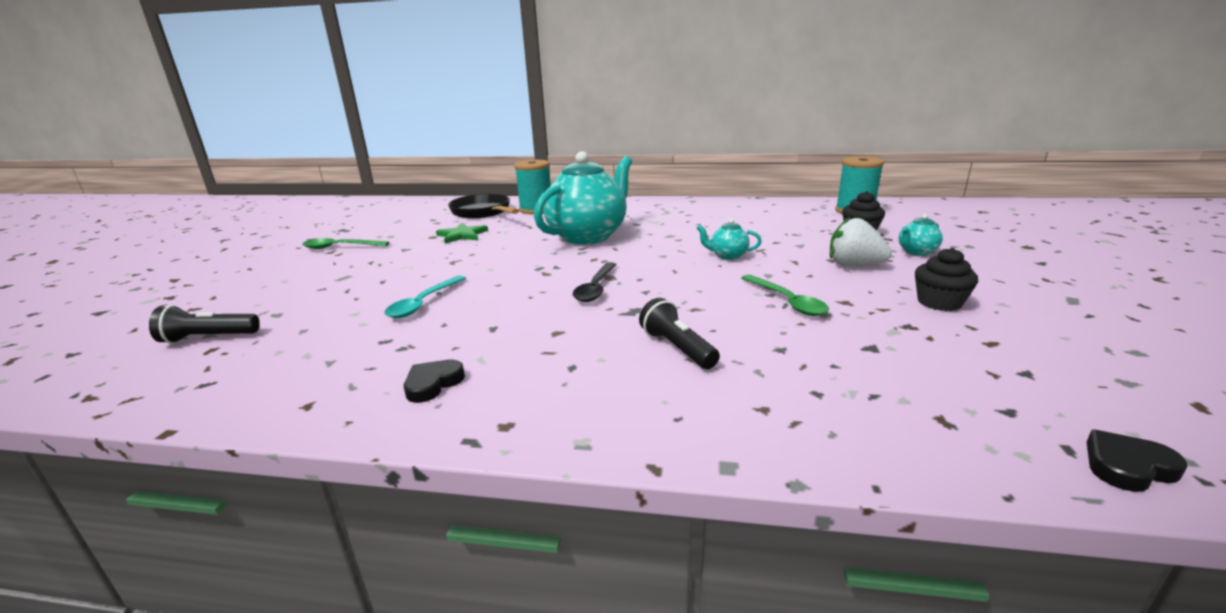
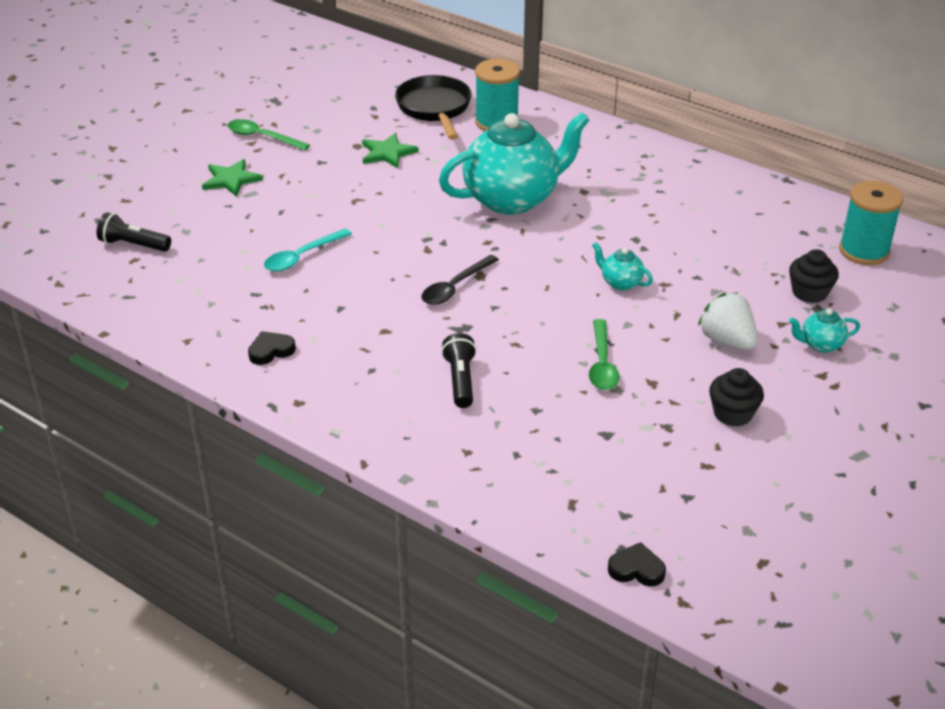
camera: 25 degrees right, 15 degrees up
none -> green star [202,159,263,197]

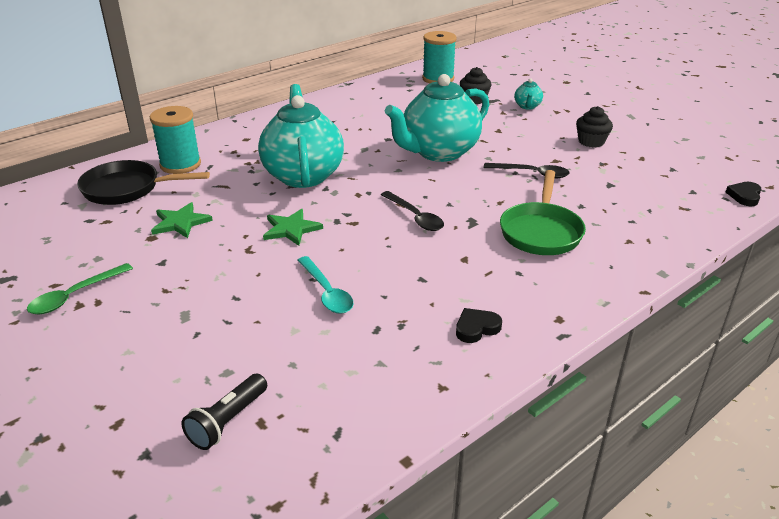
camera: 75 degrees left, 5 degrees down
green star [202,159,263,197] -> green star moved to [263,209,323,246]
black heart [248,331,296,365] -> black heart turned 75 degrees clockwise [456,308,502,343]
black flashlight [441,333,477,408] -> green pan [500,170,586,255]
green spoon [589,319,620,390] -> black spoon [483,163,569,179]
turquoise teapot [592,242,653,291] -> turquoise teapot [385,74,489,162], size x2.46
white strawberry [698,292,758,350] -> none

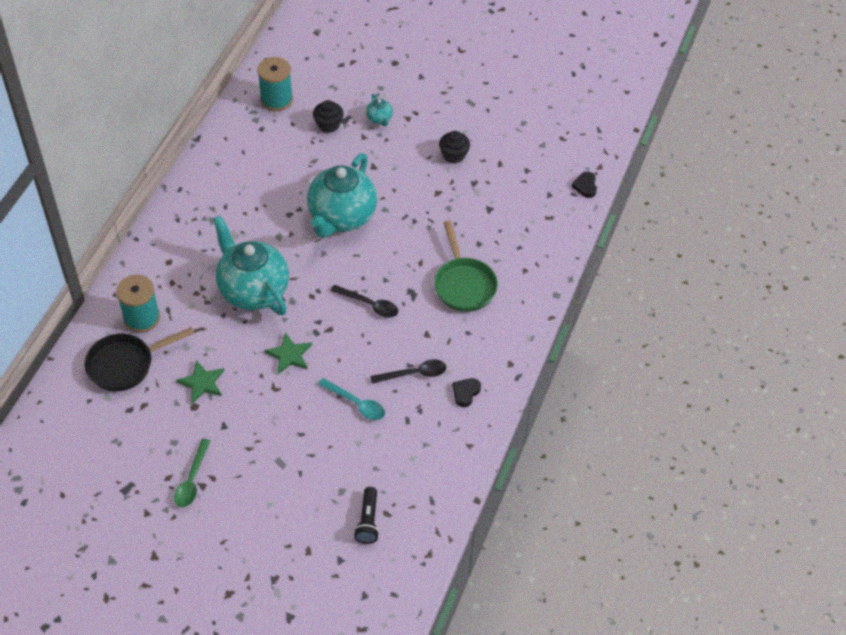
camera: 30 degrees left, 20 degrees up
black spoon [483,163,569,179] -> black spoon moved to [370,359,446,384]

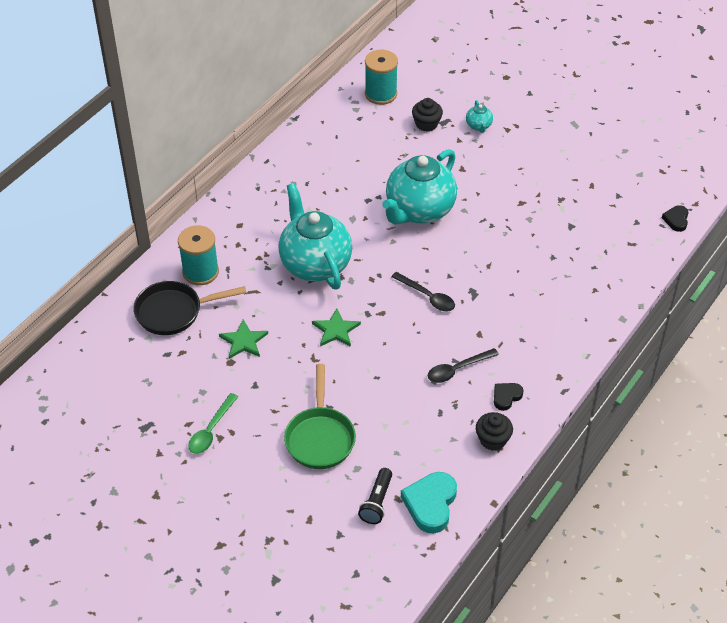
camera: 15 degrees right, 5 degrees down
turquoise spoon [318,378,385,420] -> none
black spoon [370,359,446,384] -> black spoon turned 150 degrees clockwise [428,348,499,383]
green pan [434,221,498,312] -> green pan moved to [284,364,356,469]
black cupcake [439,131,470,163] -> black cupcake moved to [476,412,513,451]
none -> turquoise heart [401,472,457,533]

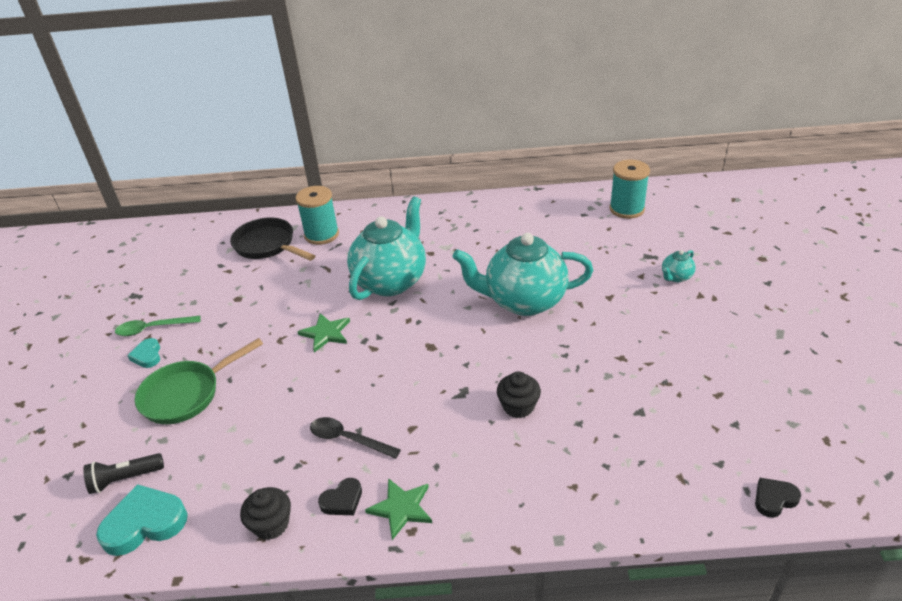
camera: 55 degrees right, 10 degrees down
green star [219,319,268,359] -> green star moved to [365,478,432,540]
black spoon [391,272,455,311] -> none
black cupcake [412,98,443,132] -> black cupcake moved to [497,372,541,418]
black heart [494,383,524,411] -> black heart turned 135 degrees clockwise [318,478,362,515]
none -> turquoise heart [127,338,160,368]

